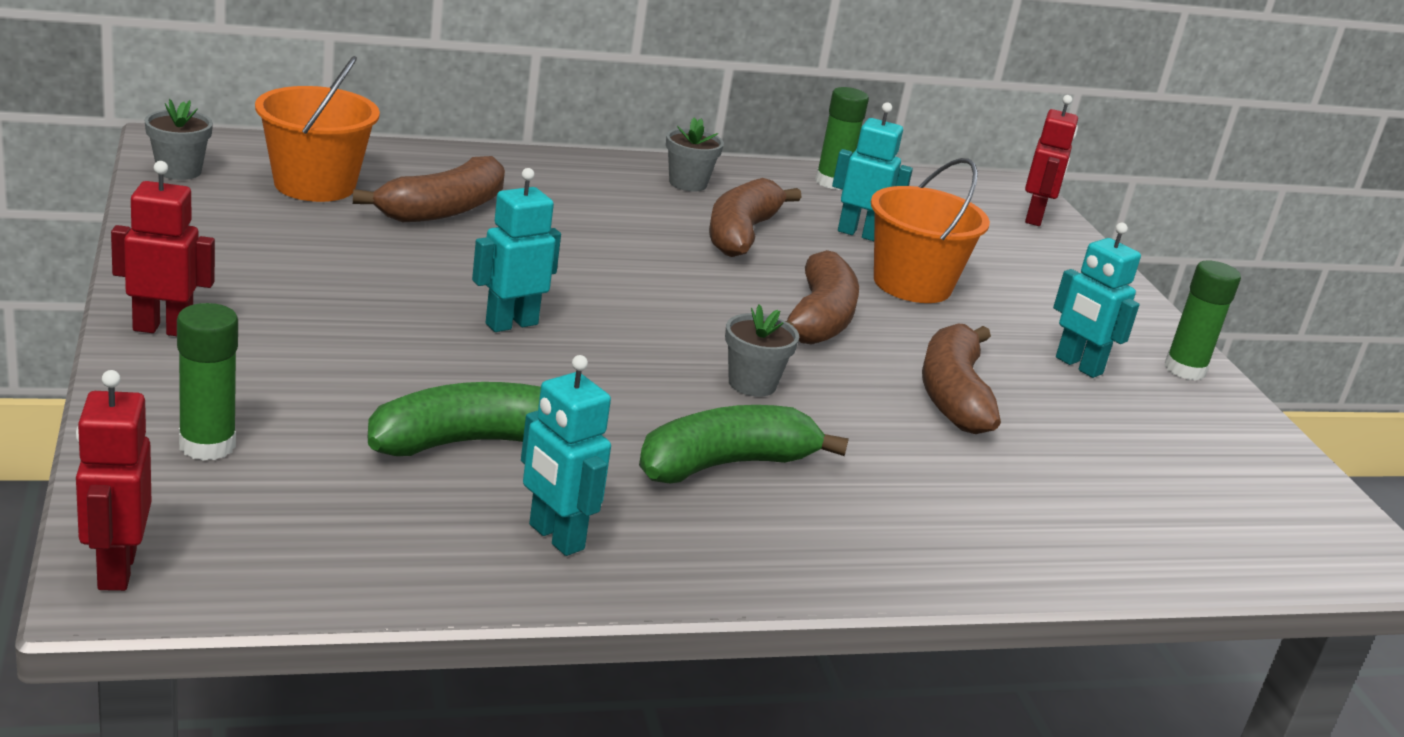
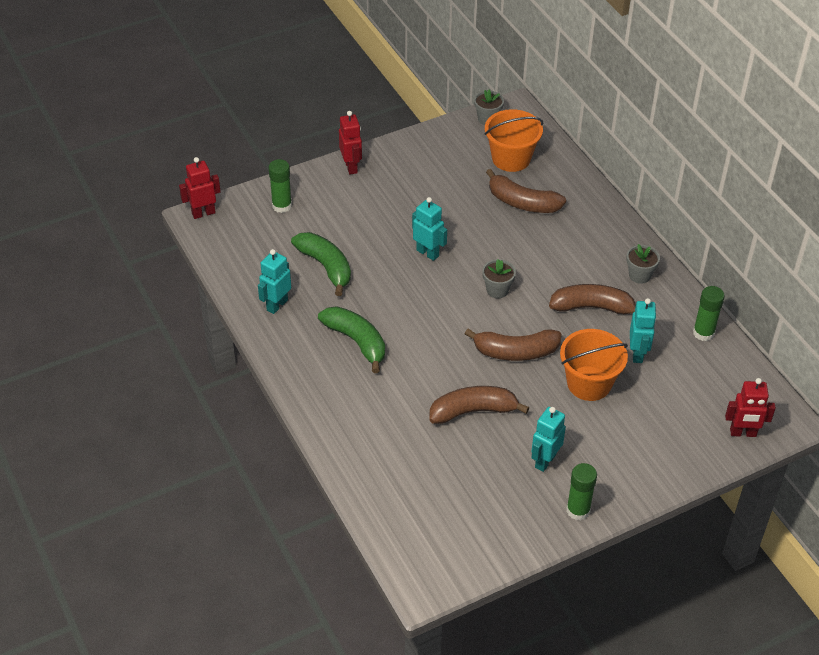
camera: 80 degrees right, 20 degrees up
grey flower pot [725,304,799,397] -> grey flower pot moved to [482,259,516,298]

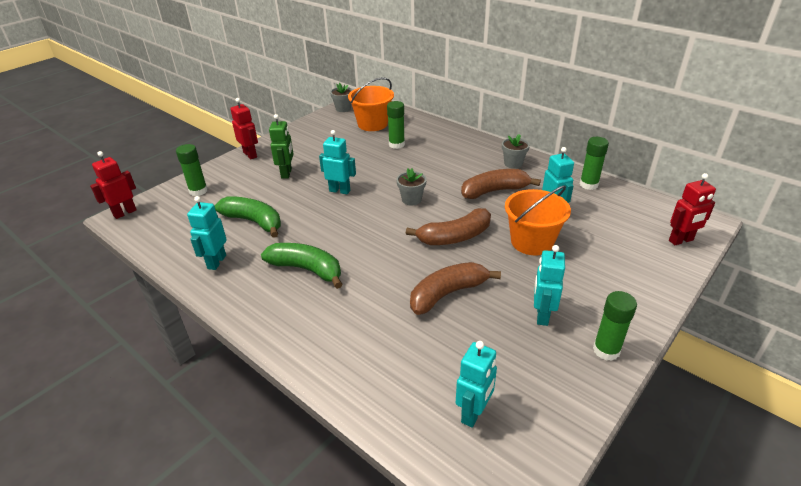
camera: 20 degrees left, 10 degrees down
brown banana [486,169,566,213] -> green glue stick [387,101,405,149]
none -> green robot [269,114,293,179]
none -> turquoise robot [456,341,497,428]

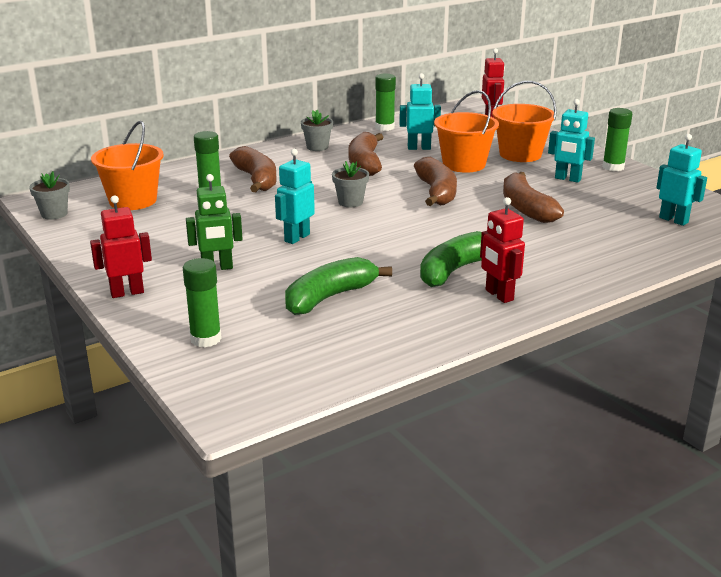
camera: 75 degrees left, 10 degrees down
red robot [90,151,137,219] -> red robot moved to [480,197,525,303]
turquoise robot [187,196,227,270] -> none
green robot [269,114,293,179] -> green robot turned 150 degrees clockwise [186,174,243,270]
none -> brown banana [229,146,277,192]
none -> orange bucket [492,81,557,162]

